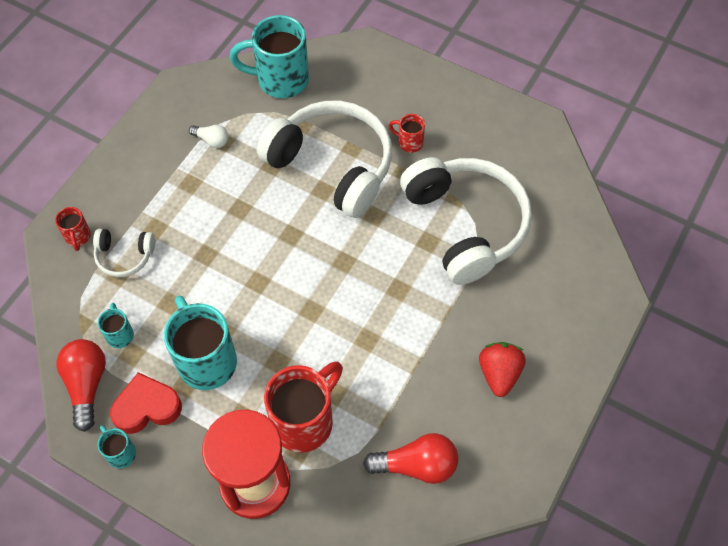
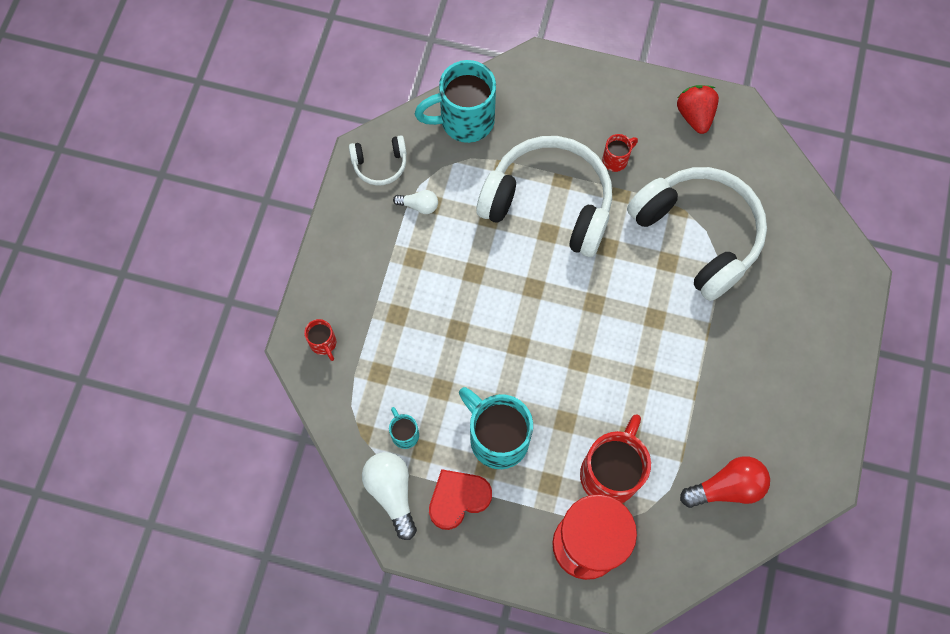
camera: 15 degrees left, 10 degrees up
red light bulb [57,339,106,432] -> white light bulb [362,452,417,540]
white headphones [93,229,155,277] -> white headphones moved to [349,136,407,186]
turquoise mug [98,425,136,468] -> none
red mug [389,114,425,153] -> red mug turned 135 degrees clockwise [602,134,638,172]
red strawberry [479,342,526,397] -> red strawberry moved to [677,85,719,134]

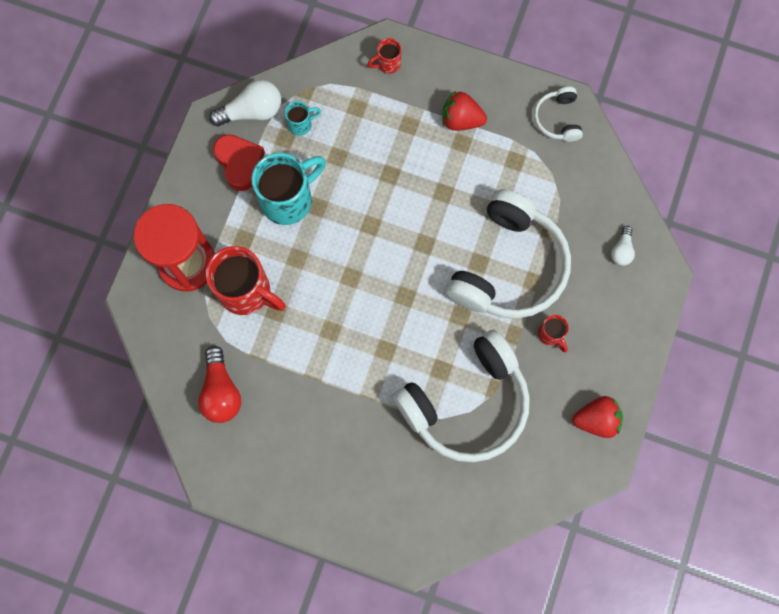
camera: 95 degrees right, 5 degrees up
white light bulb [393,190,438,214] -> white light bulb moved to [611,226,635,266]
turquoise mug [415,60,496,143] -> none
none -> red strawberry [442,90,487,131]

